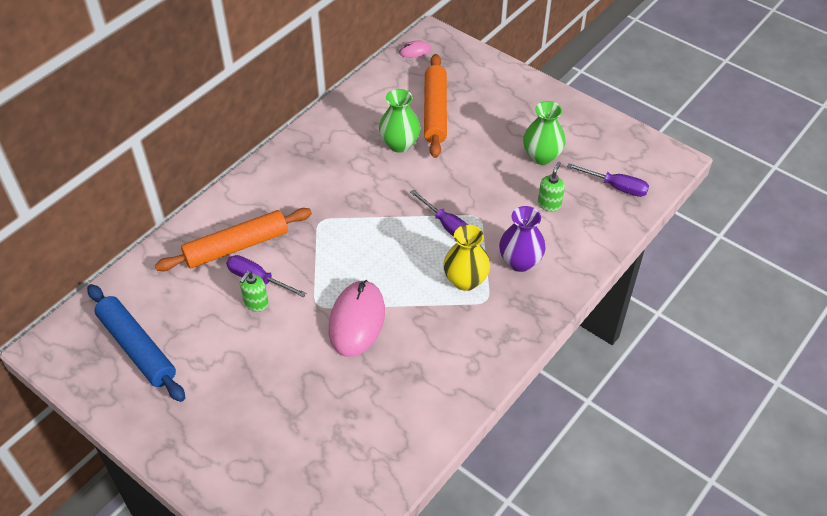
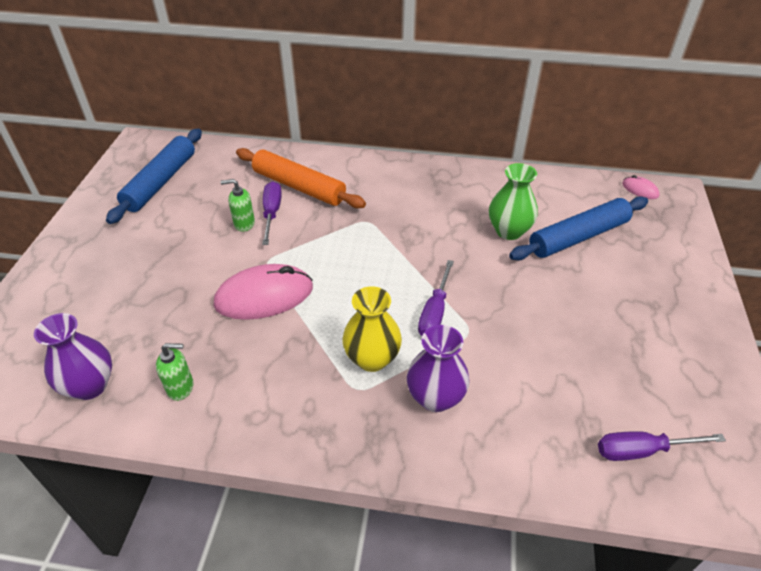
camera: 60 degrees right, 5 degrees down
orange rolling pin [424,54,447,158] -> blue rolling pin [509,196,648,260]
green vase [523,101,566,165] -> none
green soap dispenser [538,162,565,212] -> green soap dispenser moved to [156,343,193,401]
purple screwdriver [567,163,649,197] -> purple screwdriver turned 90 degrees clockwise [598,431,726,461]
none -> purple vase [34,313,112,400]

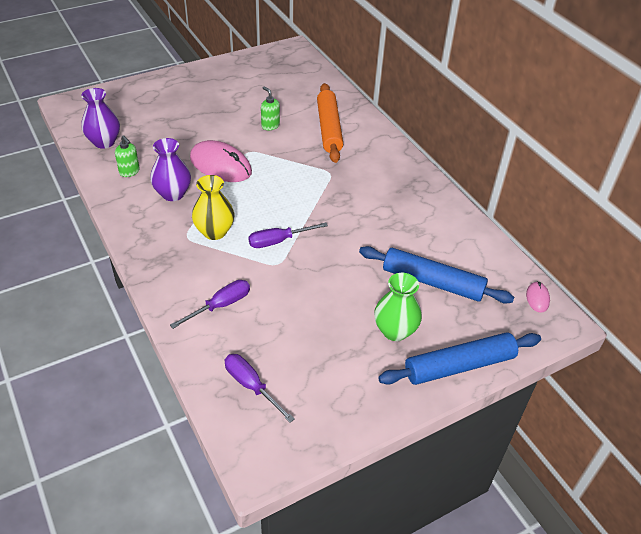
camera: 50 degrees right, 0 degrees up
blue rolling pin [106,129,202,224] -> blue rolling pin moved to [378,332,541,385]
purple screwdriver [262,181,282,245] -> purple screwdriver moved to [170,280,250,329]
purple vase [407,325,470,412] -> purple vase moved to [150,138,191,201]
green vase [489,163,538,240] -> green vase moved to [374,273,422,341]

